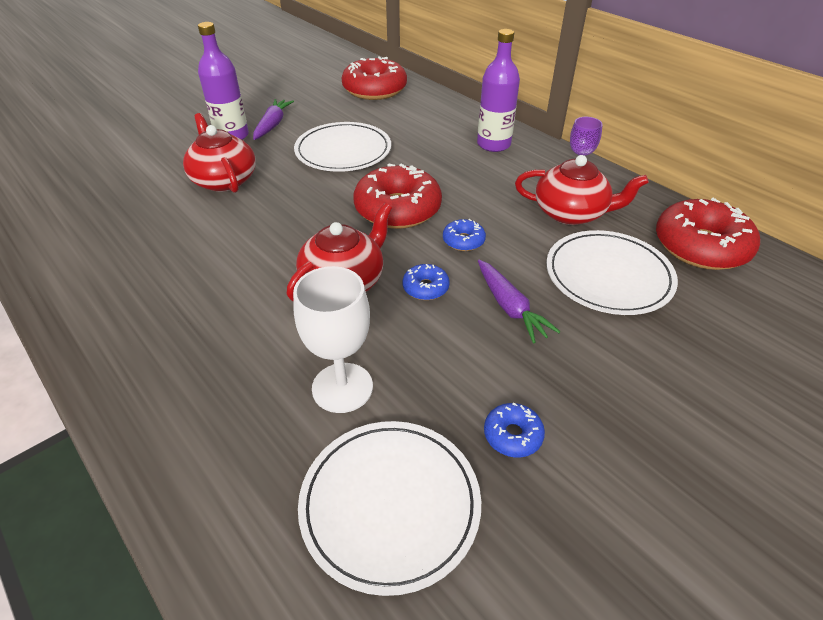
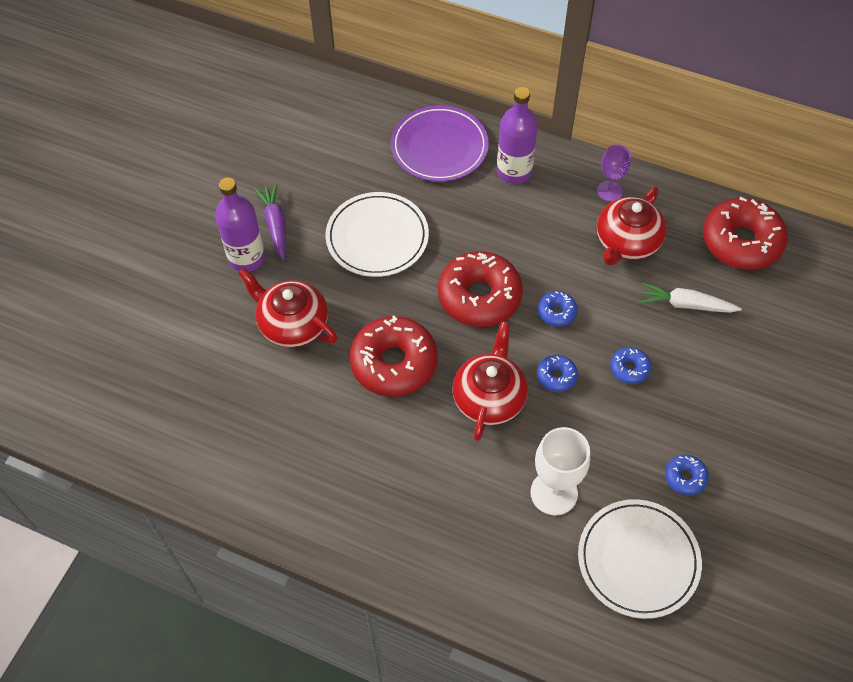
camera: 25 degrees left, 15 degrees up
red donut [342,56,407,100] -> red donut moved to [349,316,438,397]
purple carrot [478,260,560,344] -> blue donut [610,347,651,384]
red teapot [515,155,649,225] -> red teapot turned 135 degrees clockwise [597,187,667,266]
white plate [546,230,678,315] -> white carrot [640,282,742,313]
none -> purple plate [391,105,489,182]

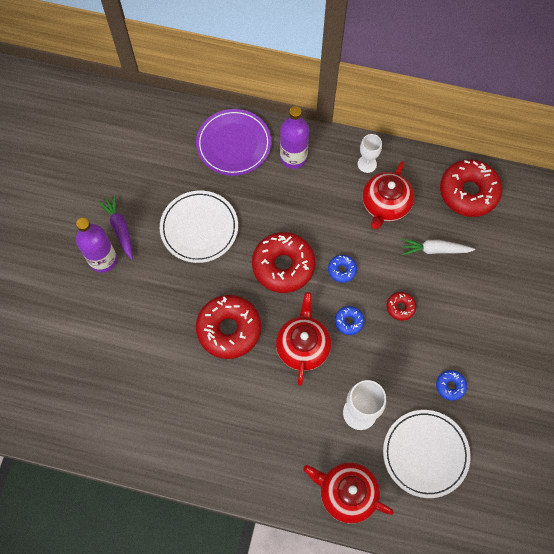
camera: 10 degrees left, 10 degrees up
red teapot [238,268,337,347] -> red teapot moved to [303,462,394,524]
purple goblet [597,144,631,202] -> white goblet [358,134,382,173]
blue donut [610,347,651,384] -> red donut [387,292,416,321]

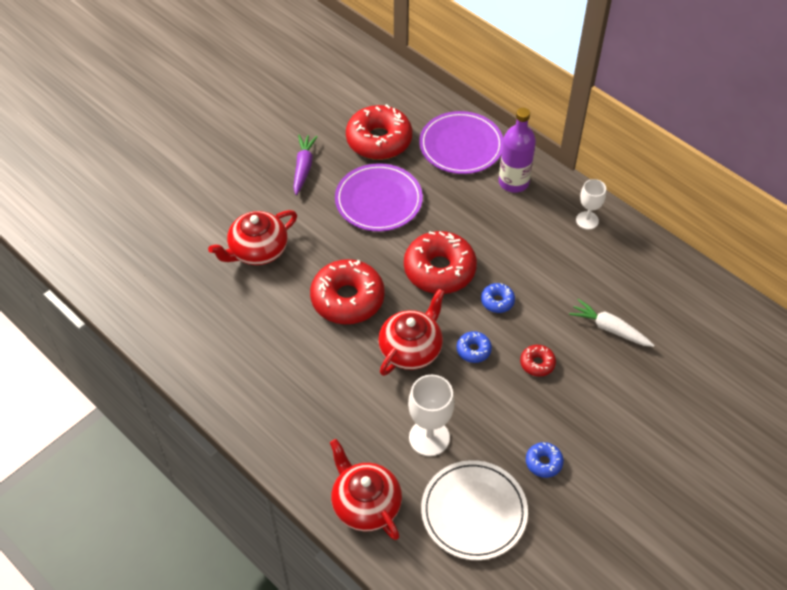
camera: 30 degrees right, 15 degrees down
purple bottle [76,218,117,273] -> none
white plate [160,191,238,263] -> purple plate [335,163,423,232]
red teapot [362,161,414,230] -> red teapot moved to [208,210,297,265]
red donut [440,159,502,217] -> red donut moved to [346,104,412,160]

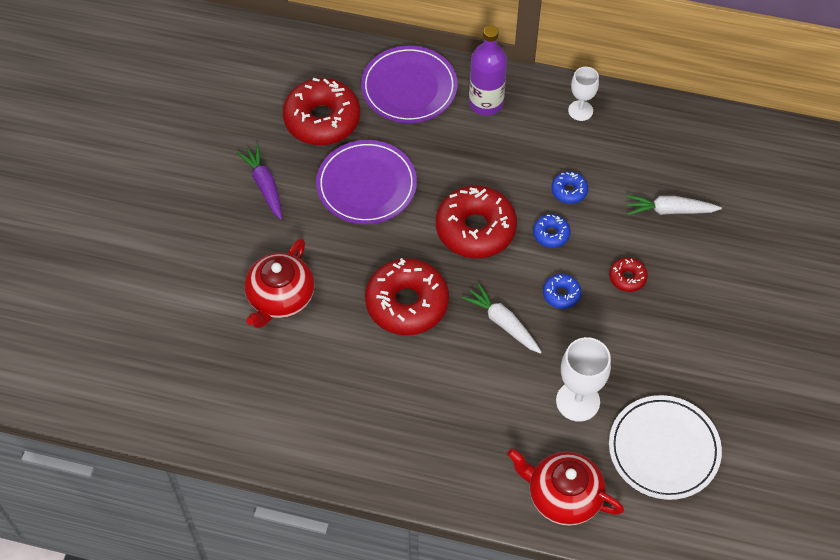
camera: 30 degrees left, 5 degrees up
red teapot [378,289,445,376] -> white carrot [462,283,542,354]
blue donut [526,442,564,478] -> blue donut moved to [551,171,588,204]

